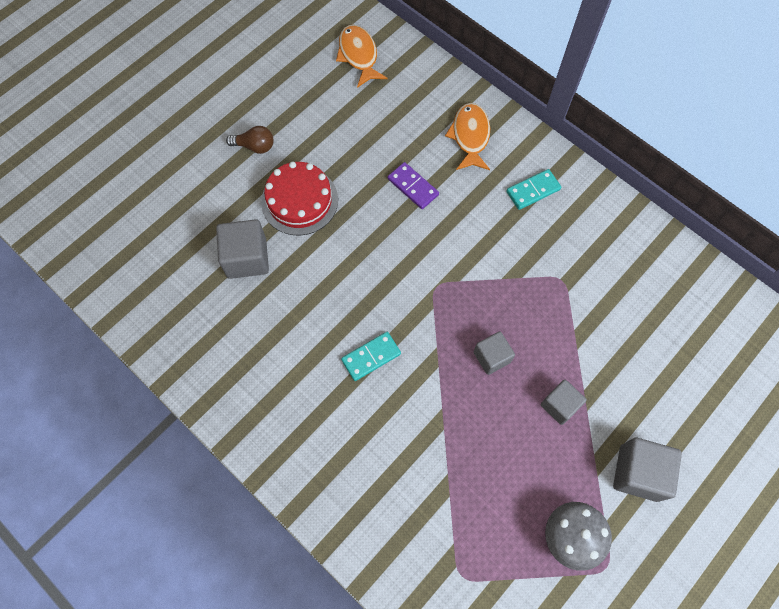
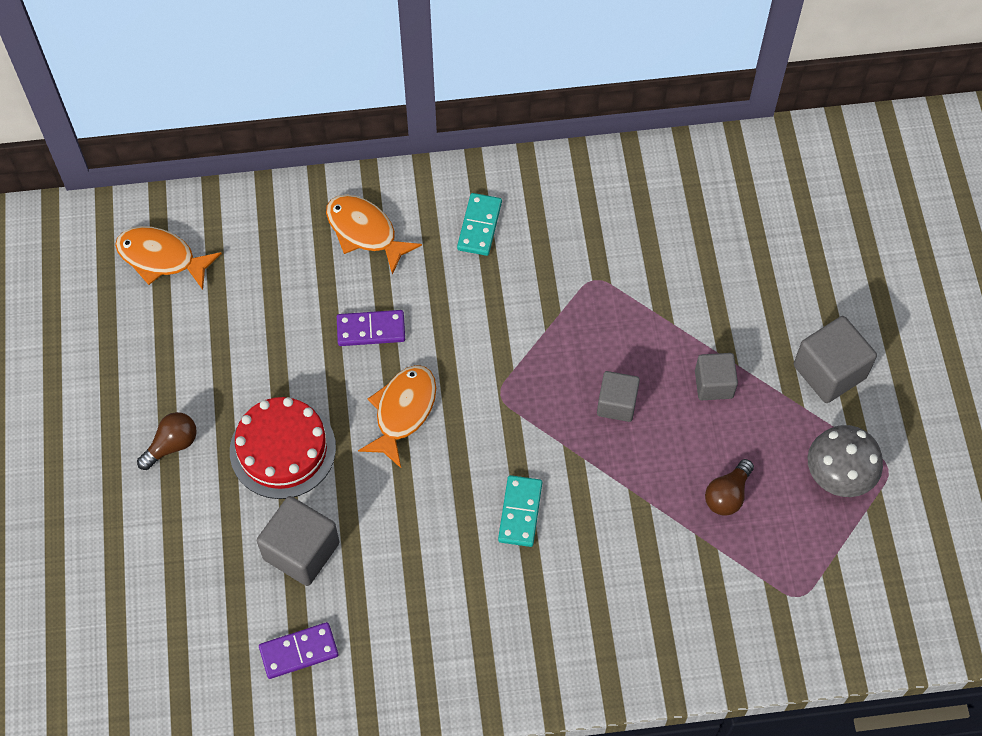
camera: 50 degrees left, 5 degrees down
none -> purple domino [259,622,339,679]
none -> orange fish [358,365,436,468]
none -> brown light bulb [705,459,754,516]

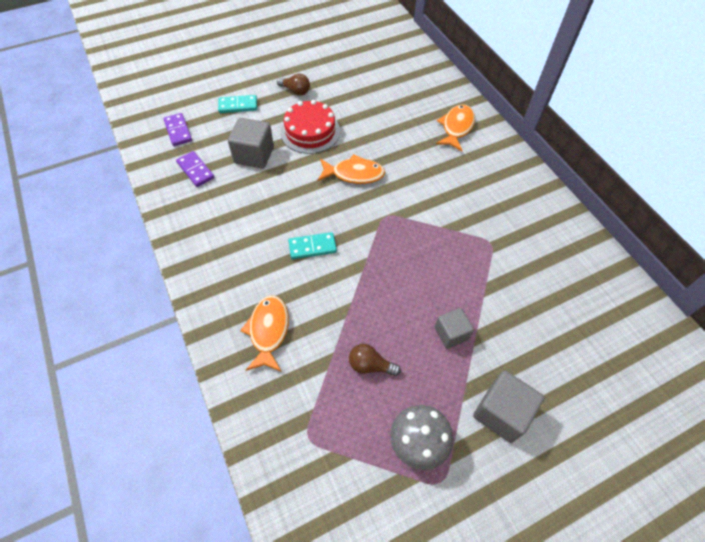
camera: 70 degrees right, 5 degrees down
orange fish [115,226,222,290] -> orange fish moved to [240,295,289,372]
purple domino [337,310,405,346] -> purple domino moved to [163,113,192,146]
turquoise domino [457,193,502,256] -> turquoise domino moved to [218,95,257,113]
grey cube [597,371,640,422] -> none

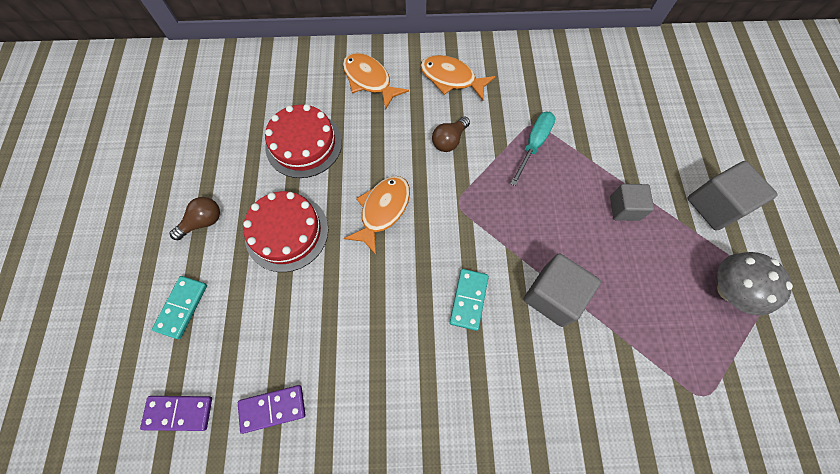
camera: 65 degrees left, 10 degrees up
grey cube [228,118,274,169] -> grey cube moved to [524,253,601,327]
orange fish [240,295,289,372] -> orange fish moved to [420,55,496,100]
brown light bulb [349,344,401,376] -> brown light bulb moved to [432,116,470,152]
none -> red cake [265,104,342,178]
none -> turquoise screwdriver [510,112,556,186]

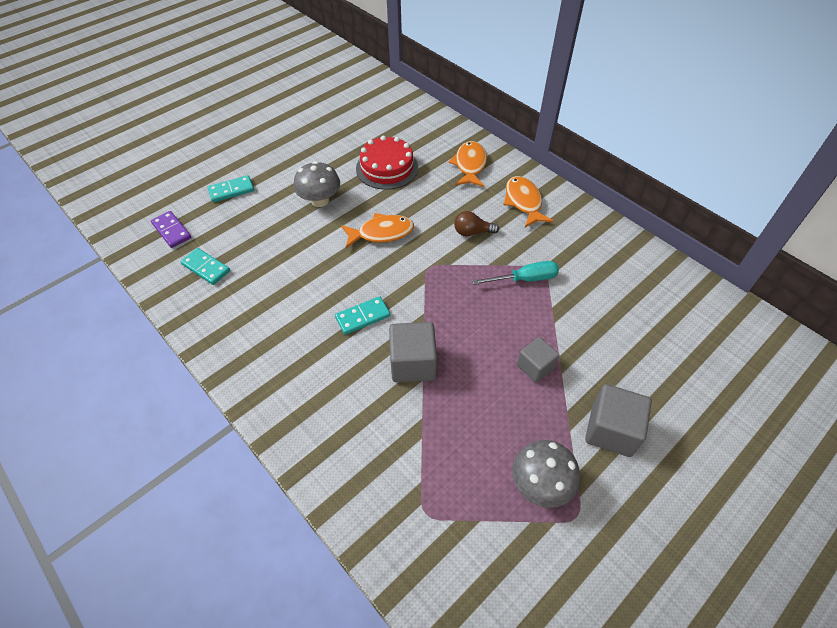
camera: 50 degrees right, 15 degrees down
brown light bulb [170,197,220,240] -> none
purple domino [238,385,305,434] -> turquoise domino [181,248,230,285]
red cake [243,191,328,272] -> grey mushroom [294,161,340,207]

